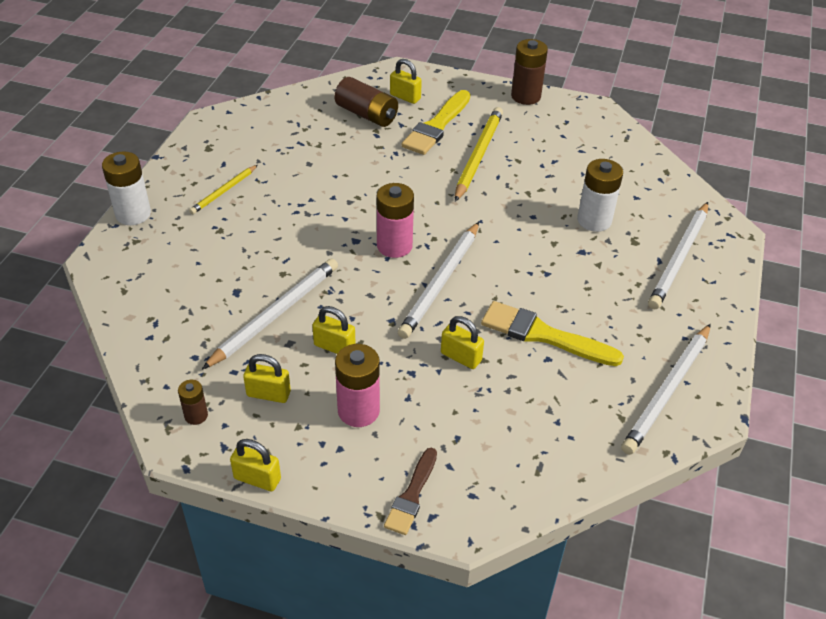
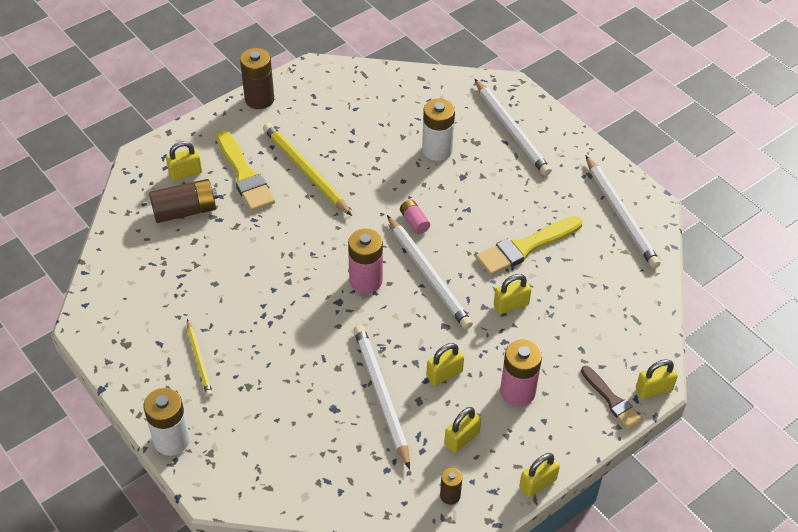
camera: 55 degrees left, 5 degrees up
none -> pink battery [400,200,430,234]
none -> yellow padlock [636,359,678,399]

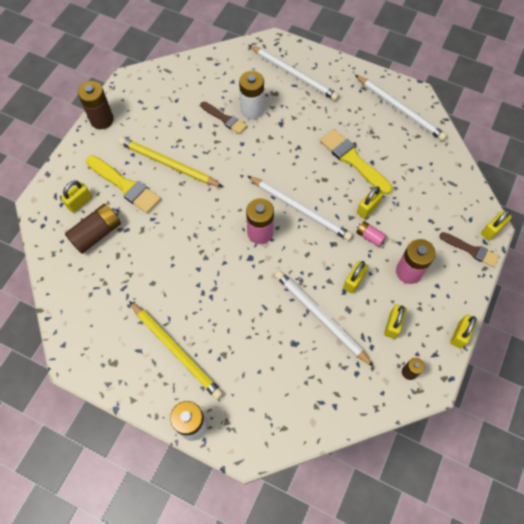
camera: 25 degrees left, 15 degrees up
yellow pencil [187,319,213,397] -> yellow pencil [129,301,223,399], size x1.75
pink battery [400,200,430,234] -> pink battery moved to [356,221,387,247]
yellow brush [476,216,582,276] -> yellow brush turned 105 degrees clockwise [320,129,392,194]
none -> brown brush [201,102,247,134]

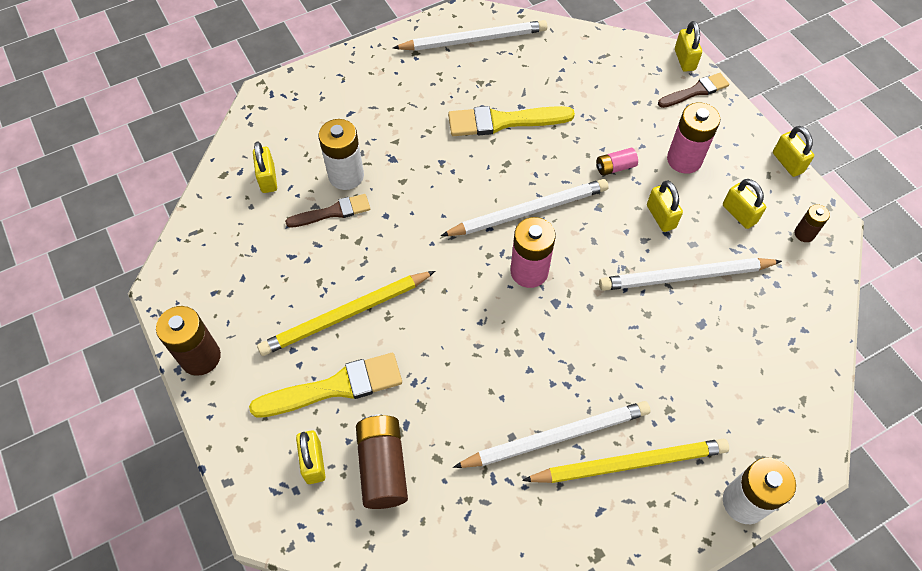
camera: 55 degrees left, 5 degrees down
white pencil [249,45,339,101] -> white pencil moved to [453,401,650,468]
yellow padlock [357,186,383,219] -> yellow padlock moved to [253,142,277,193]

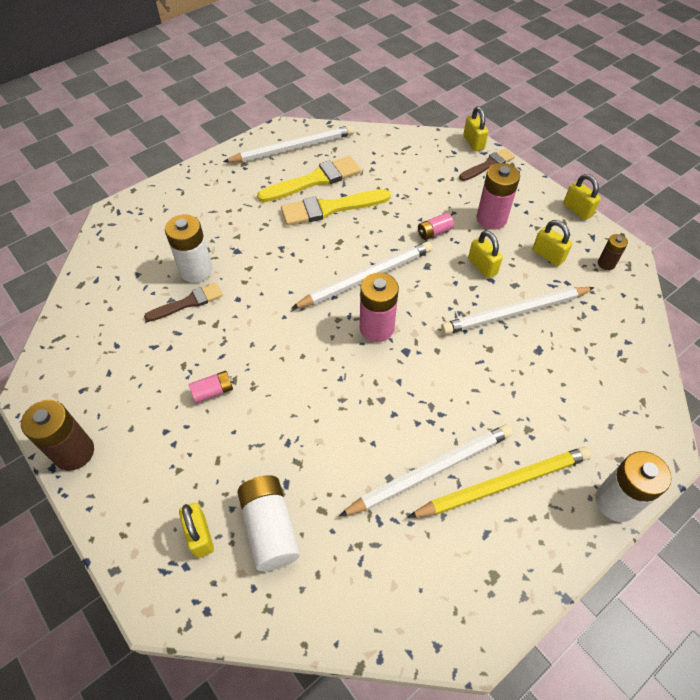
camera: 10 degrees left, 5 degrees down
yellow brush [249,353,402,418] -> yellow brush moved to [257,156,361,202]
yellow padlock [253,142,277,193] -> none
yellow pencil [257,271,435,356] -> pink battery [189,371,234,403]
brown battery [356,414,408,509] -> white battery [237,475,300,571]

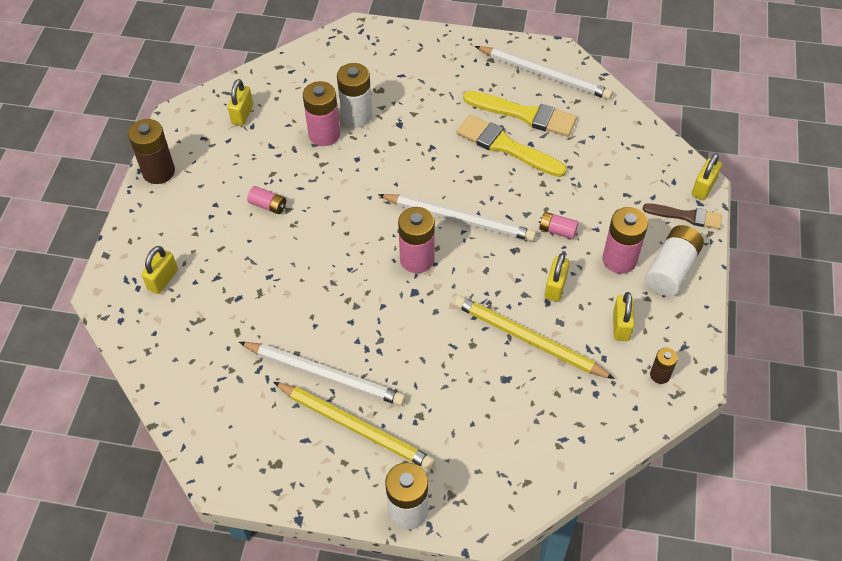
camera: 50 degrees right, 0 degrees up
brown brush [144,283,223,322] -> pink battery [303,81,340,146]
white battery [237,475,300,571] -> white battery moved to [645,225,704,296]
white pencil [441,287,595,335] -> yellow pencil [454,296,615,379]
yellow padlock [563,174,601,220] -> yellow padlock moved to [228,79,253,126]

